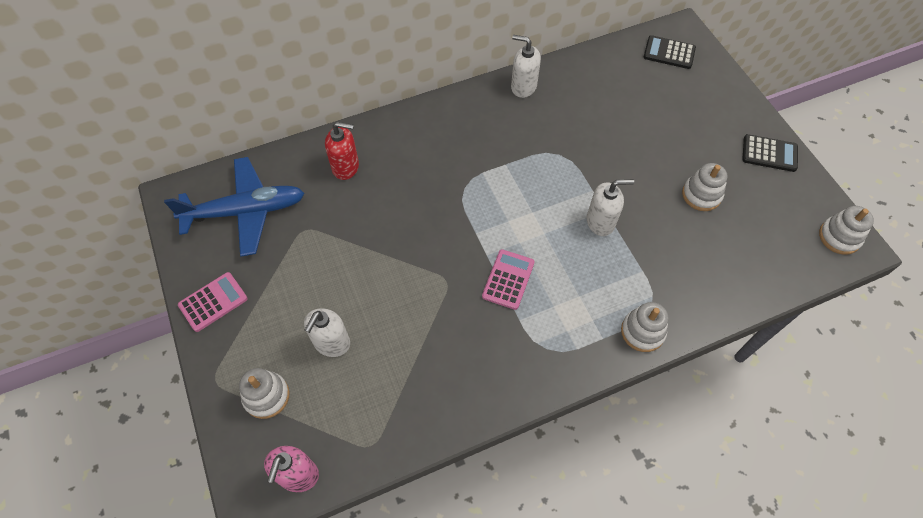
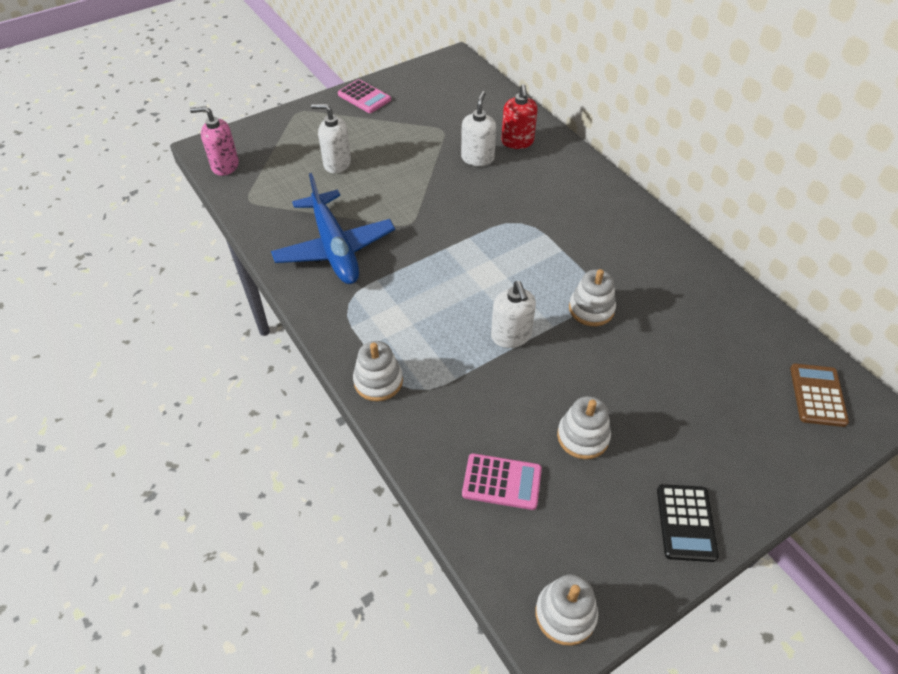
camera: 80 degrees right, 10 degrees down
blue plane [164,157,304,257] -> blue plane moved to [271,173,395,284]
white stacking toy [239,368,290,419] -> white stacking toy moved to [569,269,616,326]
pink calculator [482,249,535,310] -> pink calculator moved to [462,453,542,510]
white soap dispenser [511,35,541,98] -> white soap dispenser moved to [461,91,496,166]
black calculator [643,35,696,69] -> brown calculator [790,363,849,427]

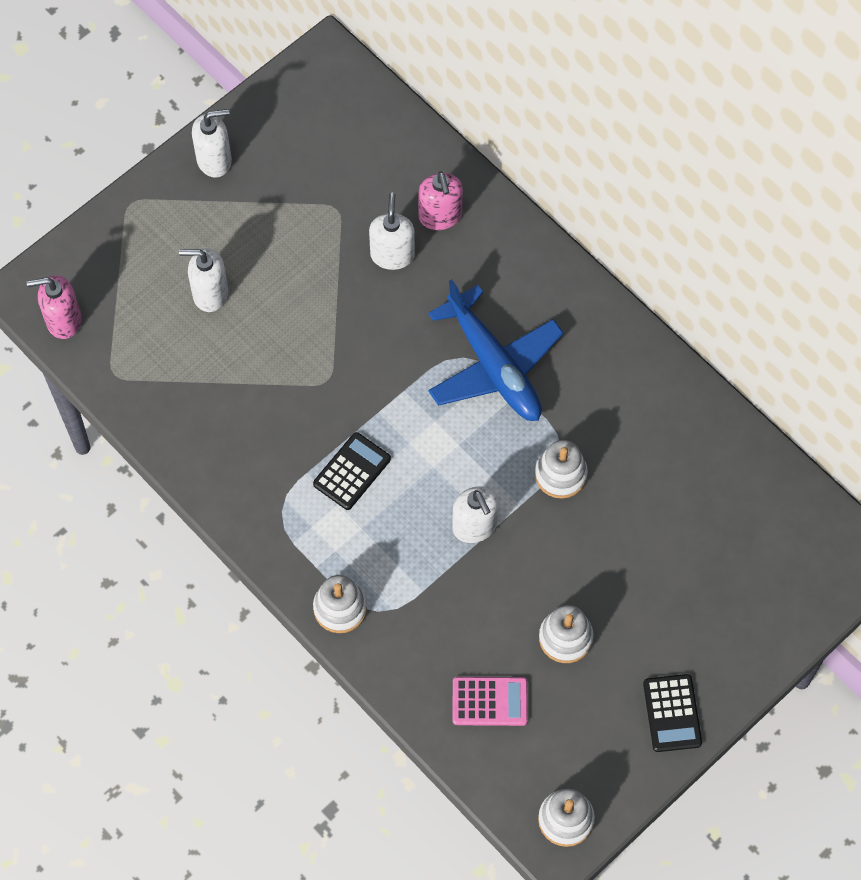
camera: 10 degrees left, 15 degrees up
blue plane [271,173,395,284] -> blue plane moved to [428,279,564,421]
pink calculator [338,79,391,113] -> white soap dispenser [192,109,232,178]
red soap dispenser [501,84,537,149] -> pink soap dispenser [418,172,463,230]
brown calculator [790,363,849,427] -> none
none -> black calculator [313,432,391,510]

